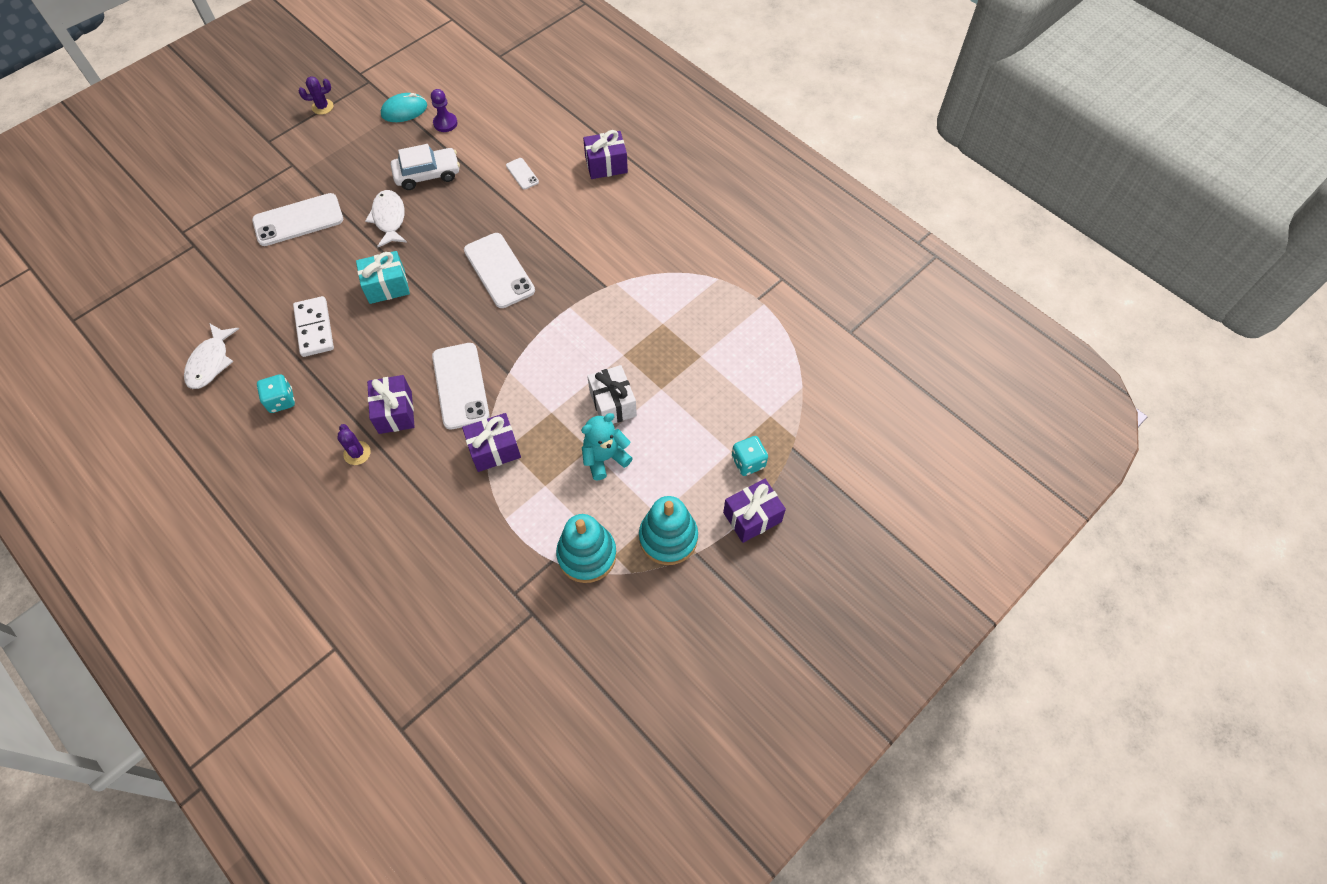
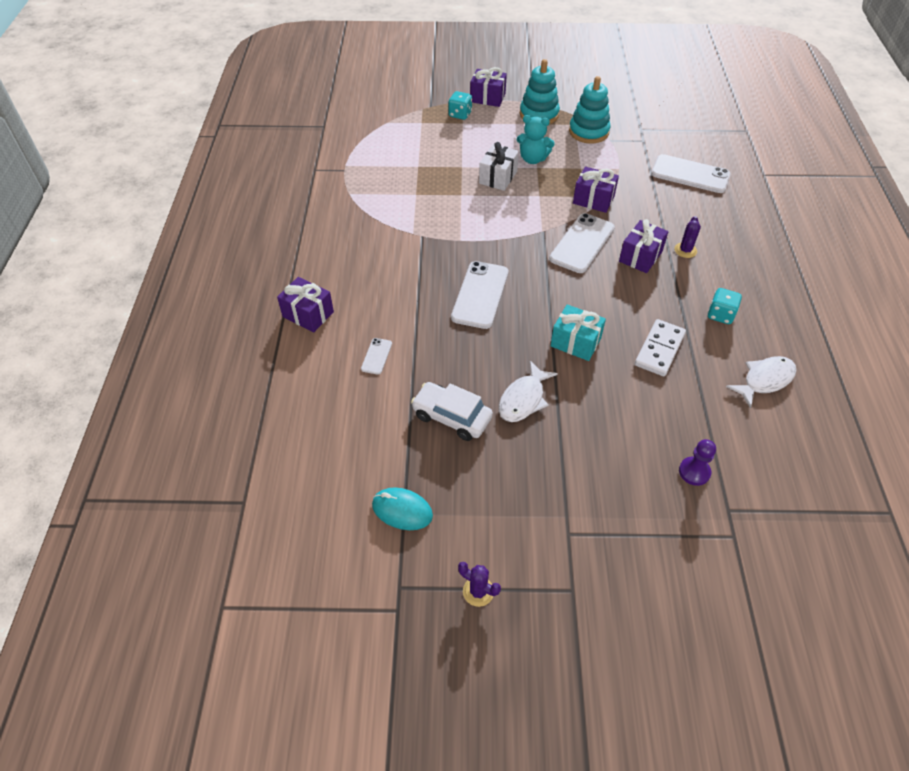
camera: 135 degrees left, 10 degrees down
white phone [252,193,343,246] -> white phone moved to [651,154,731,193]
purple pawn [431,89,457,132] -> purple pawn moved to [679,439,716,486]

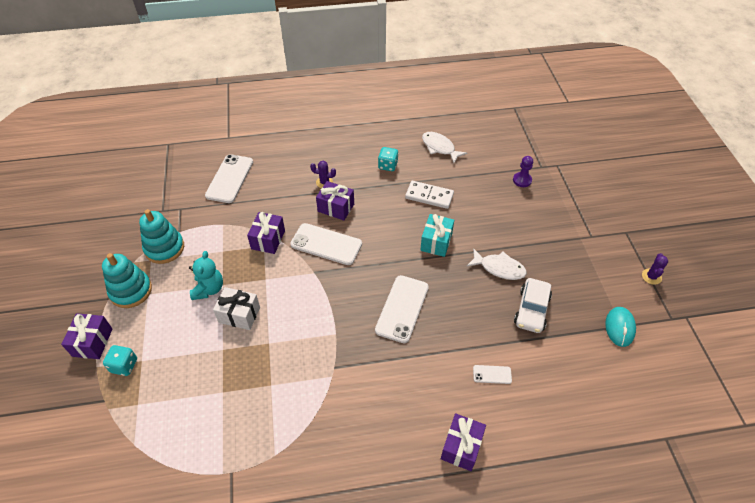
camera: 100 degrees left, 0 degrees up
white phone [451,261,508,329] -> white phone turned 75 degrees counterclockwise [375,275,429,343]

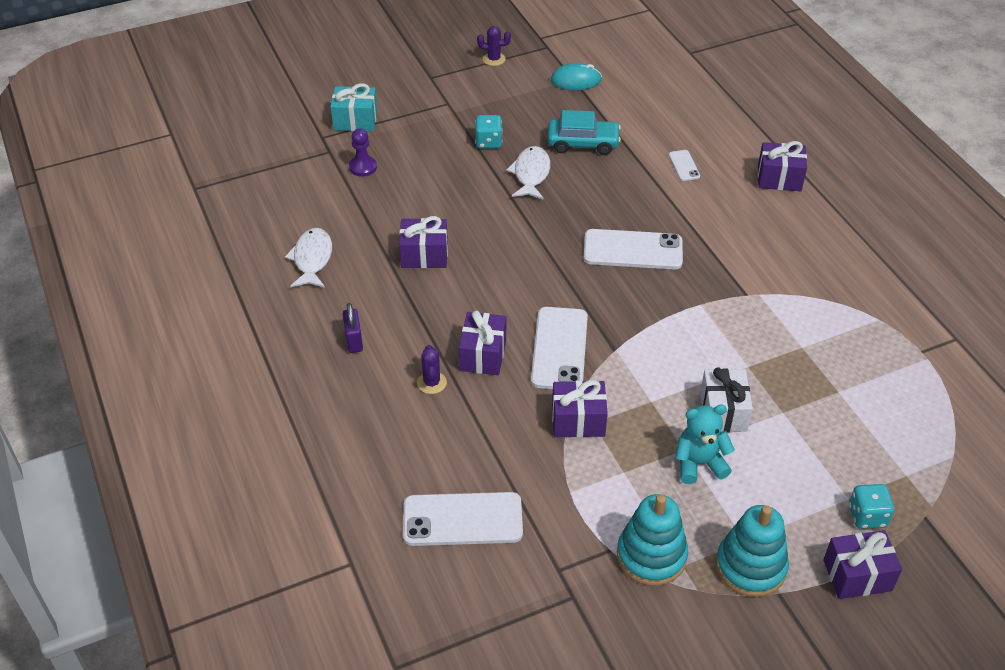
camera: 105 degrees left, 5 degrees down
turquoise dice [378,147,399,171] -> turquoise dice moved to [475,115,502,148]
white domino [405,181,454,209] -> purple gift [399,216,448,268]
turquoise gift [420,214,454,257] -> turquoise gift moved to [330,83,377,131]
white fish [422,132,467,163] -> white fish turned 150 degrees clockwise [285,228,332,288]
white car [514,278,552,333] -> turquoise car [547,110,621,155]
none -> purple padlock [343,303,363,353]

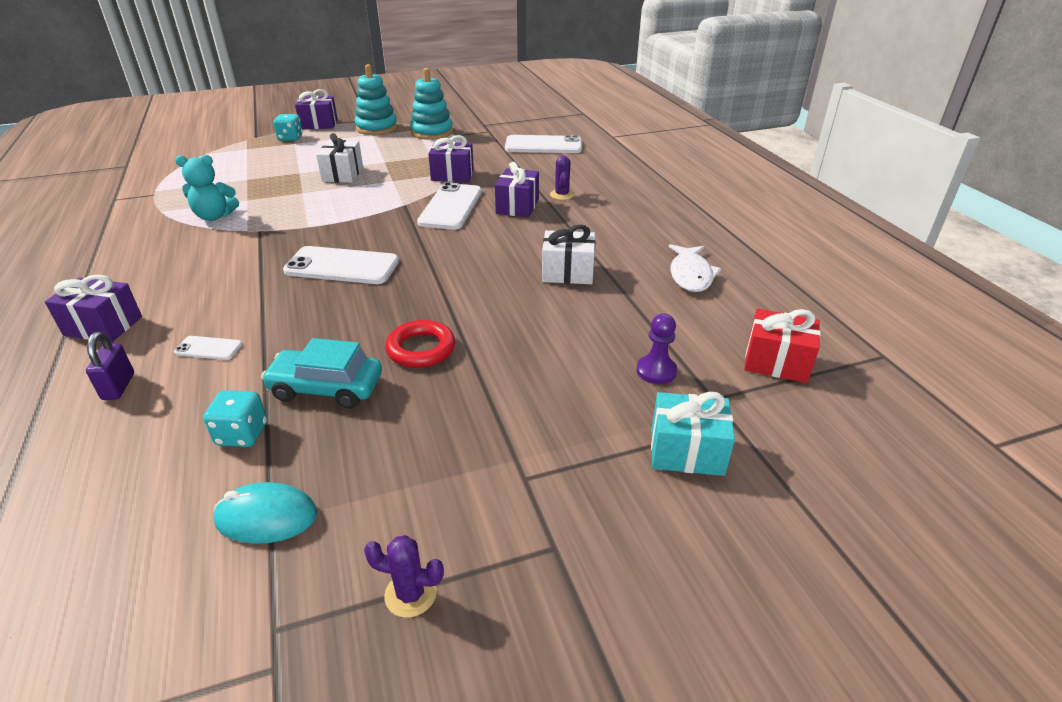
camera: 175 degrees left, 10 degrees down
purple padlock [343,303,363,353] -> purple padlock moved to [86,332,134,400]
purple gift [399,216,448,268] -> white gift [542,224,596,284]
turquoise dice [475,115,502,148] -> turquoise dice moved to [203,390,267,447]
white fish [506,146,550,200] -> red ring [385,320,455,368]
white phone [669,150,700,181] -> white phone turned 75 degrees counterclockwise [174,336,242,360]
turquoise teddy bear [675,405,735,484] -> turquoise teddy bear moved to [175,155,239,221]
none -> red gift [744,309,821,383]

